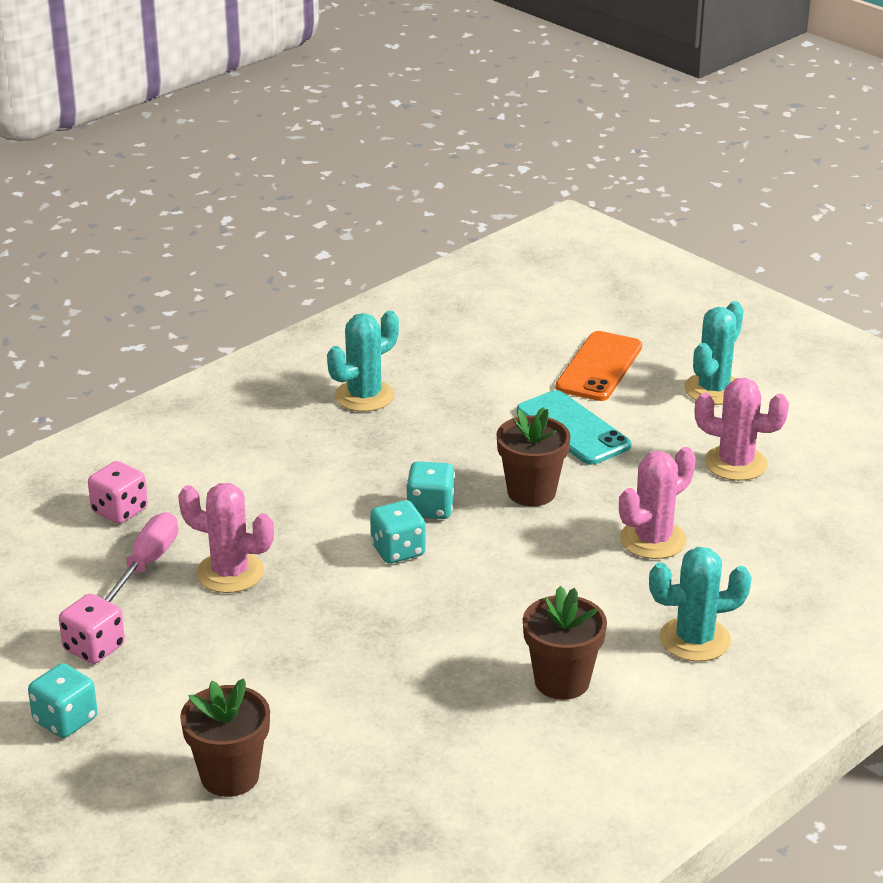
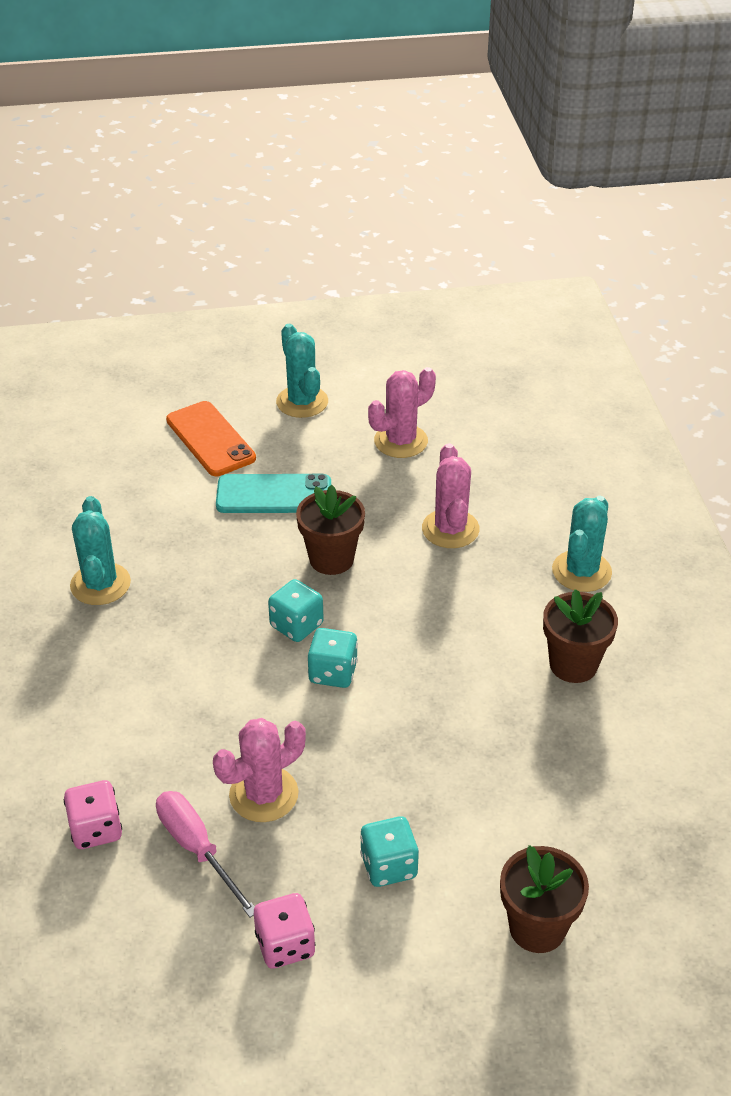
camera: 55 degrees left, 10 degrees up
turquoise dice [28,663,98,738] -> turquoise dice moved to [360,816,419,887]

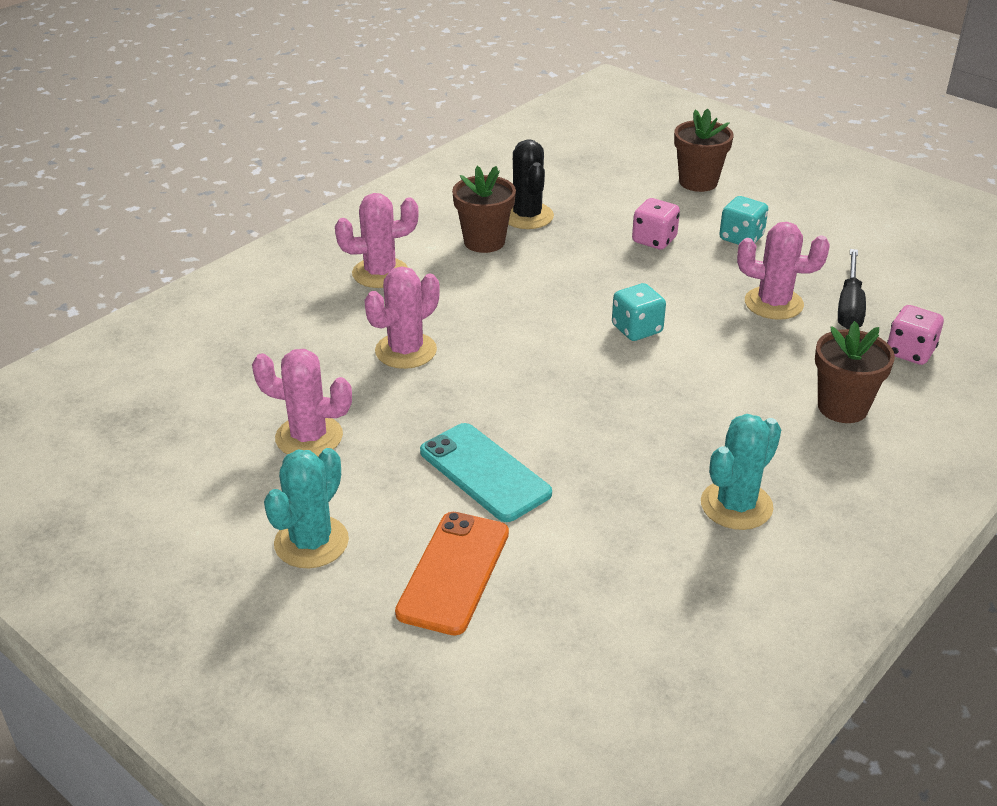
camera: 130 degrees left, 5 degrees down
pink screwdriver [156,791,255,918] -> black screwdriver [838,249,866,329]
pink dice [254,893,316,969] -> pink dice moved to [632,198,680,250]
turquoise dice [268,579,324,642] -> none
brown flower pot [296,485,365,575] -> brown flower pot moved to [815,321,895,423]
turquoise cactus [552,496,612,592] -> pink cactus [335,193,419,288]
none -> black cactus [508,139,554,229]

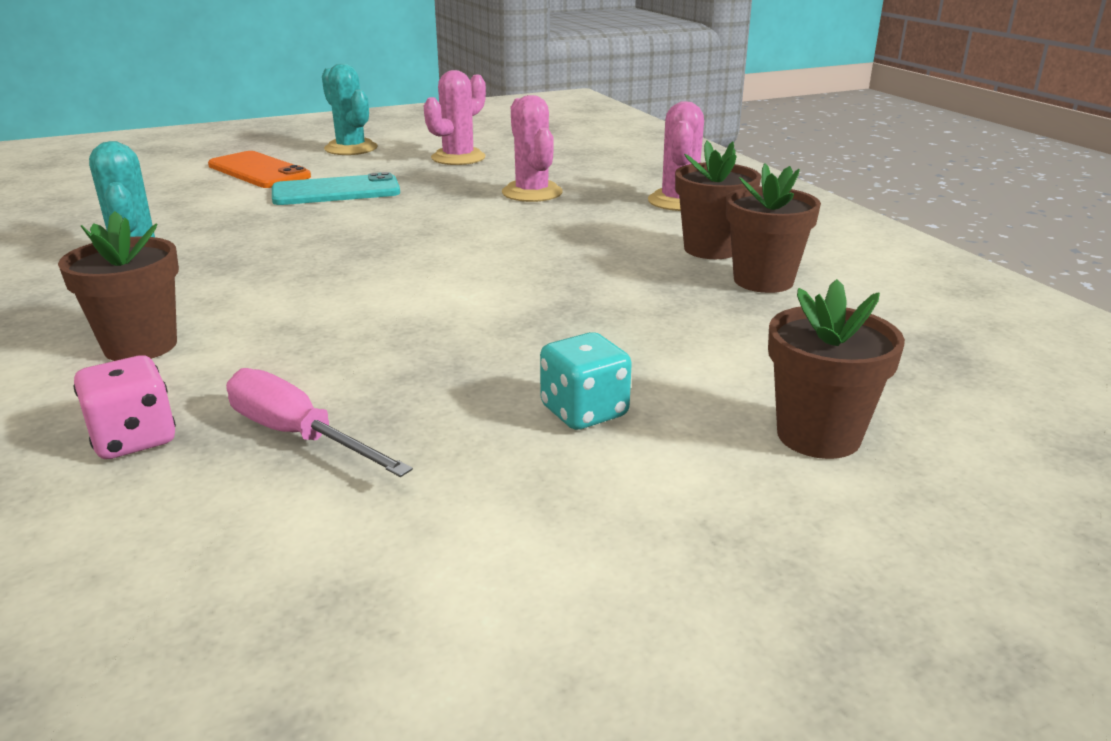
camera: 115 degrees right, 10 degrees down
black cactus [508,139,554,229] -> brown flower pot [726,163,821,293]
turquoise dice [612,283,666,341] -> none
pink dice [632,198,680,250] -> none
pink cactus [737,222,830,320] -> none
black screwdriver [838,249,866,329] -> pink screwdriver [226,368,413,477]

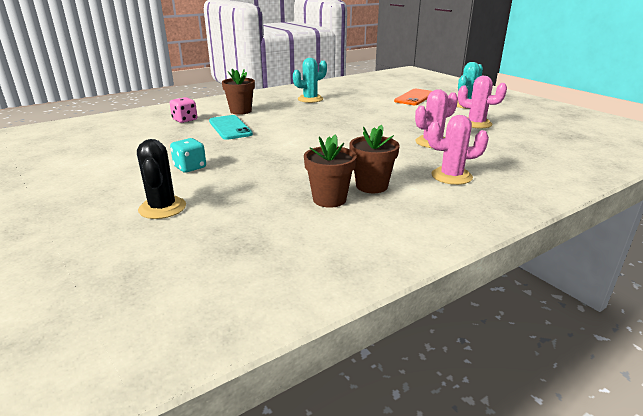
camera: 80 degrees right, 0 degrees up
pink screwdriver [226,368,413,477] -> none
turquoise phone [272,172,400,205] -> turquoise phone moved to [209,115,253,140]
brown flower pot [768,279,905,459] -> black cactus [137,139,186,219]

